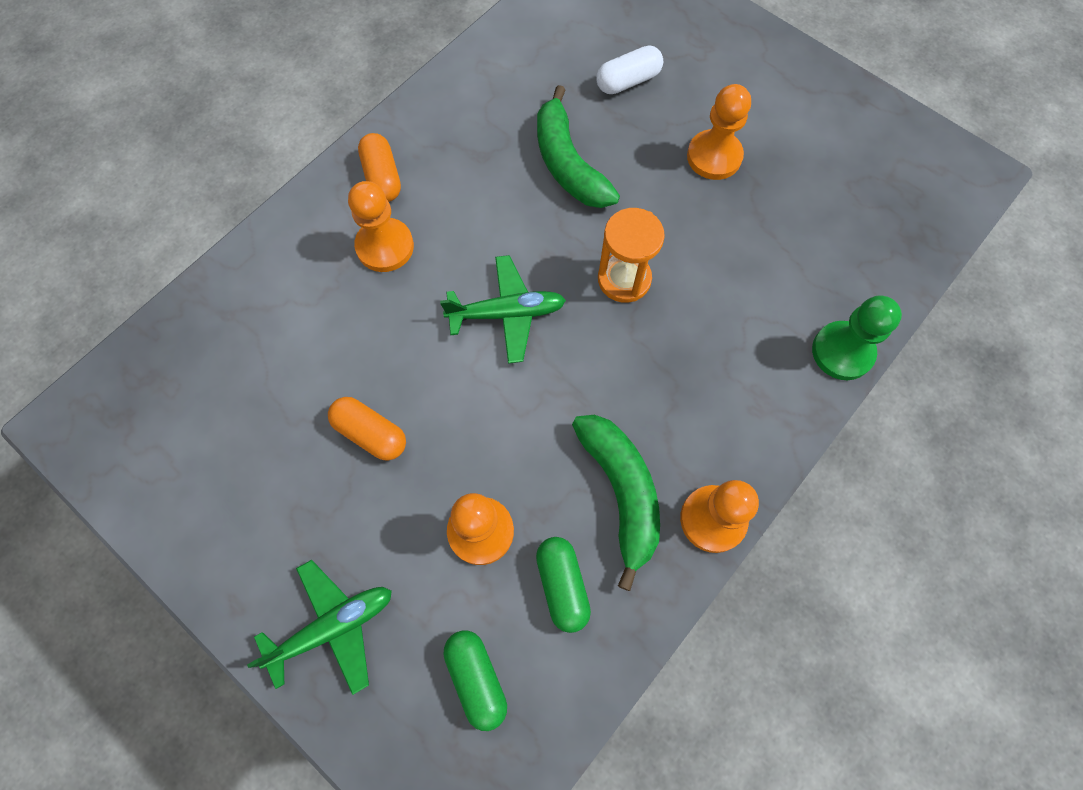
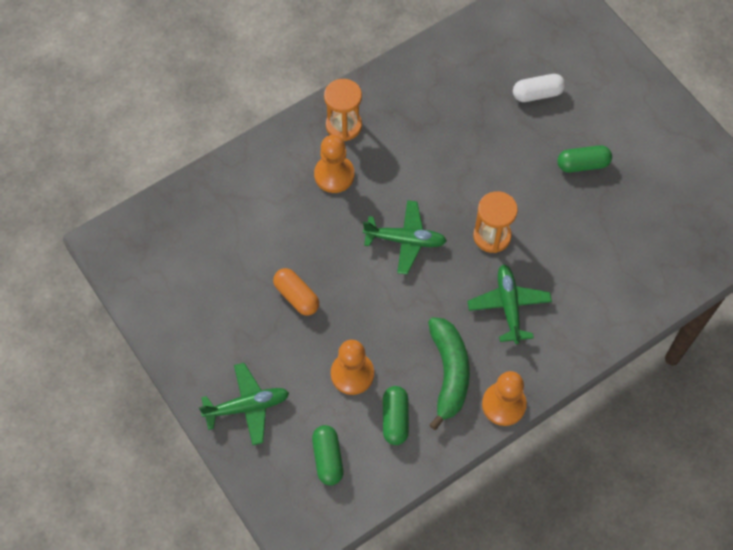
camera: 15 degrees right, 5 degrees down
orange capsule [358,133,401,202] -> orange hourglass [324,79,362,141]
green banana [537,85,620,208] -> none
orange pawn [687,84,751,180] -> green capsule [557,145,612,172]
green pawn [812,295,902,380] -> none
none -> green plane [468,264,552,344]

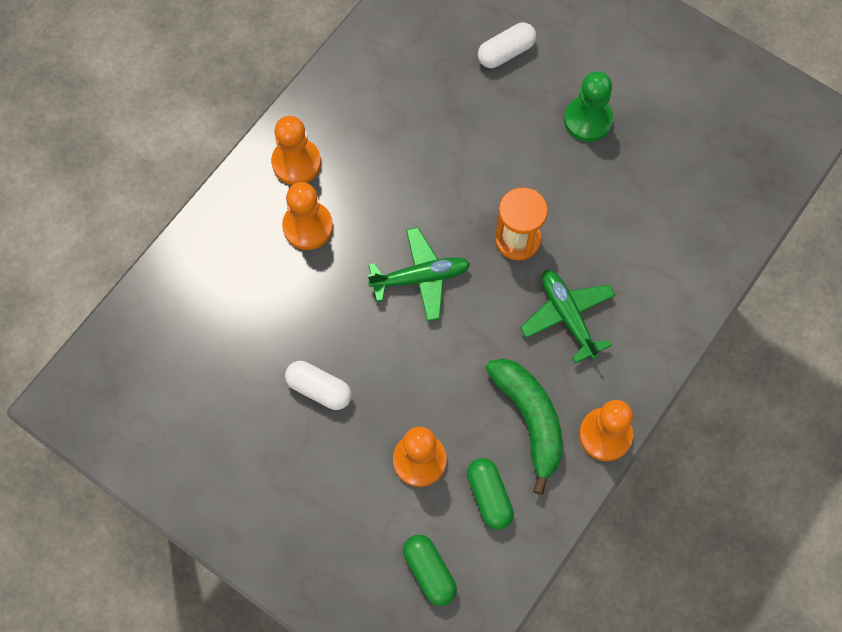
camera: 20 degrees left, 5 degrees up
green plane [199,363,289,445] -> none
orange capsule [273,268,319,315] -> white capsule [285,361,352,410]
orange hourglass [324,79,362,141] -> orange pawn [271,116,321,185]
green capsule [557,145,612,172] -> green pawn [564,71,613,142]

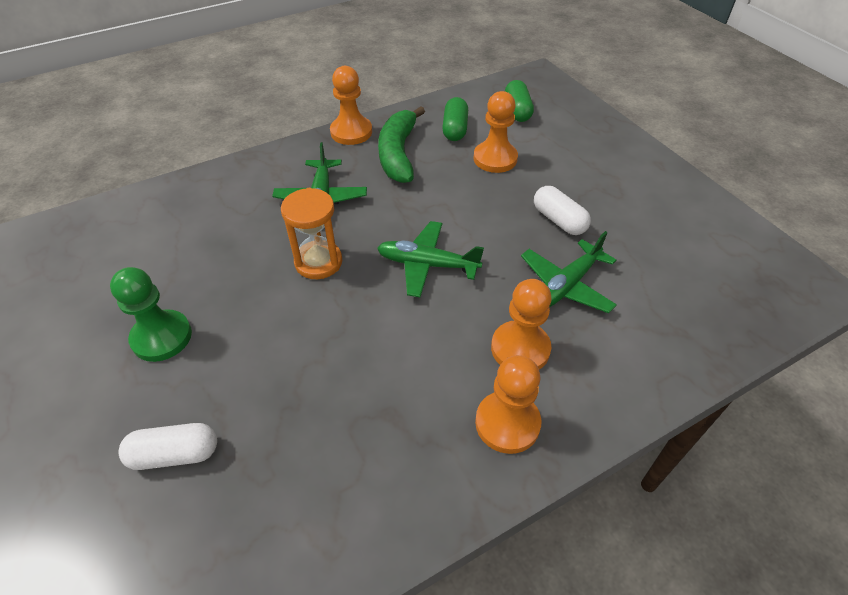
camera: 155 degrees left, 20 degrees down
none -> green plane [521,231,617,313]

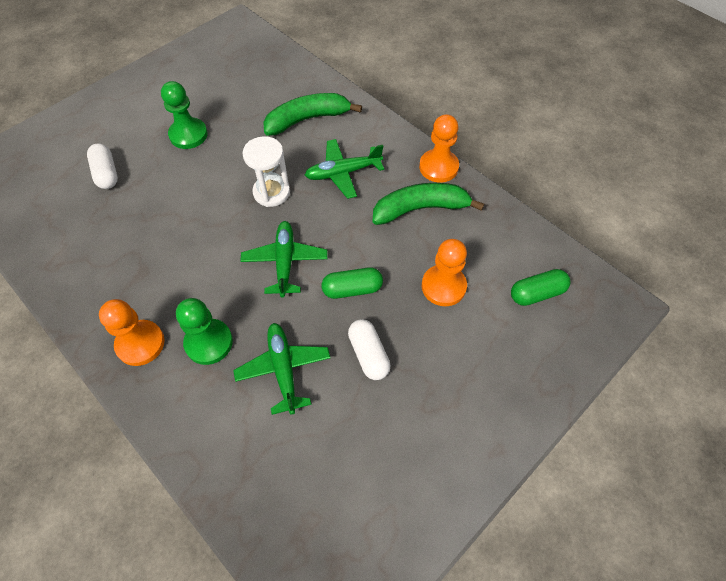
camera: 75 degrees right, 10 degrees up
orange hourglass [281,188,342,279] -> white hourglass [242,136,290,207]
green capsule [442,97,468,141] -> green capsule moved to [322,267,383,299]
orange pawn [491,279,552,370] -> green pawn [176,298,233,365]
green plane [521,231,617,313] -> green plane turned 45 degrees clockwise [233,323,330,415]
white capsule [534,186,591,235] -> white capsule turned 60 degrees counterclockwise [348,319,390,380]
none -> green banana [263,93,362,136]

